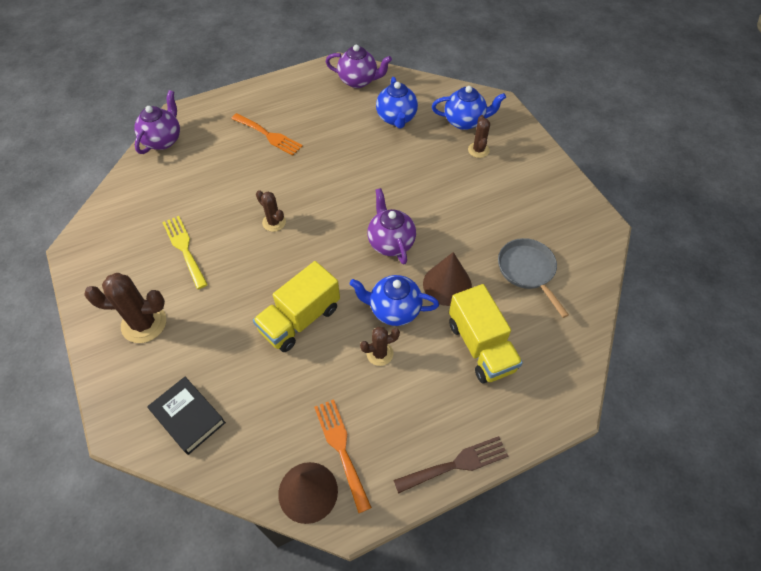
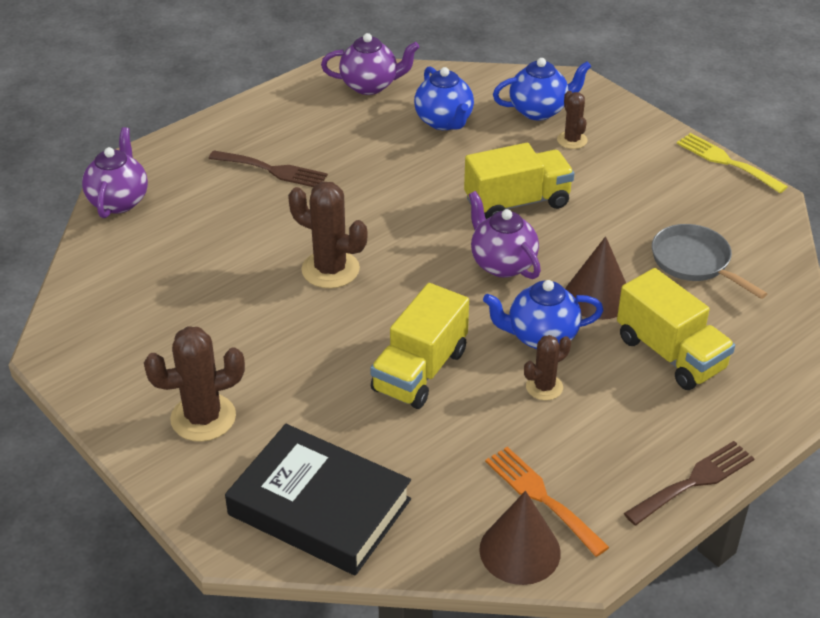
camera: 15 degrees left, 15 degrees down
black book [147,377,226,455] -> black book [225,424,411,576], size x1.68
yellow fork [162,216,208,289] -> yellow fork moved to [677,133,788,193]
orange fork [231,113,303,156] -> brown fork [209,151,328,187]
brown cactus [256,190,286,232] -> brown cactus [288,182,367,289], size x1.71
none -> yellow truck [464,143,574,219]

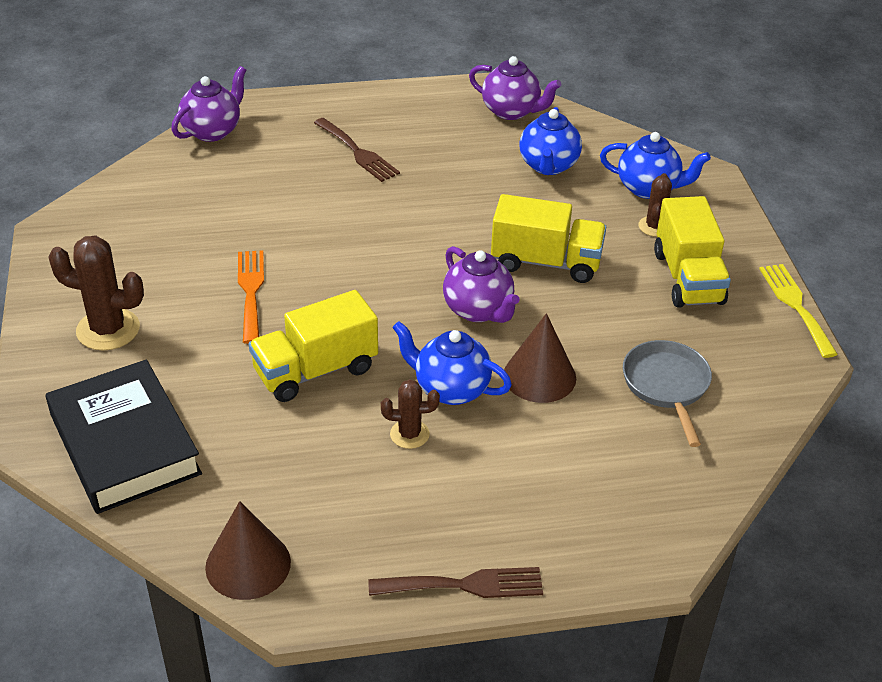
camera: 30 degrees right, 0 degrees up
brown cactus [288,182,367,289] -> none
purple teapot [468,191,541,279] -> purple teapot turned 150 degrees clockwise [443,246,520,323]
orange fork [485,447,609,557] -> orange fork moved to [238,250,264,344]
yellow truck [617,268,735,390] -> yellow truck moved to [654,196,731,308]

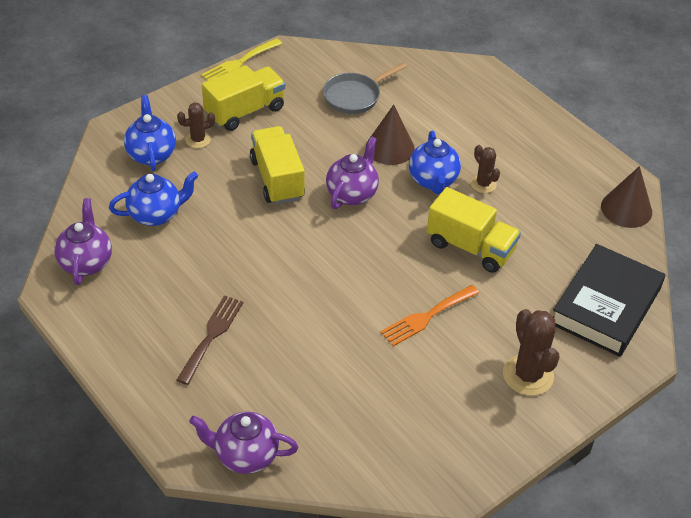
camera: 120 degrees left, 5 degrees up
brown fork [368,567,543,598] -> none

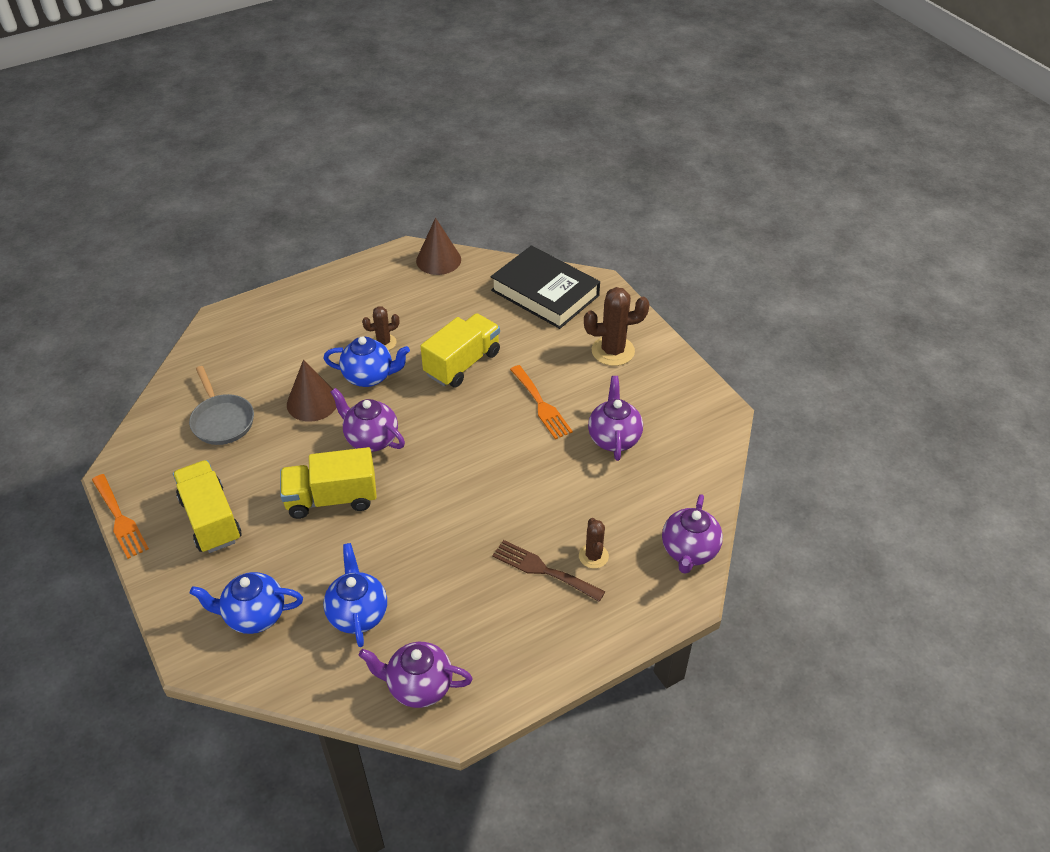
camera: 80 degrees left, 0 degrees up
brown cactus [177,103,215,148] -> brown cactus moved to [579,518,609,568]
yellow fork [201,38,282,81] -> orange fork [92,474,149,559]
none -> purple teapot [588,376,643,461]

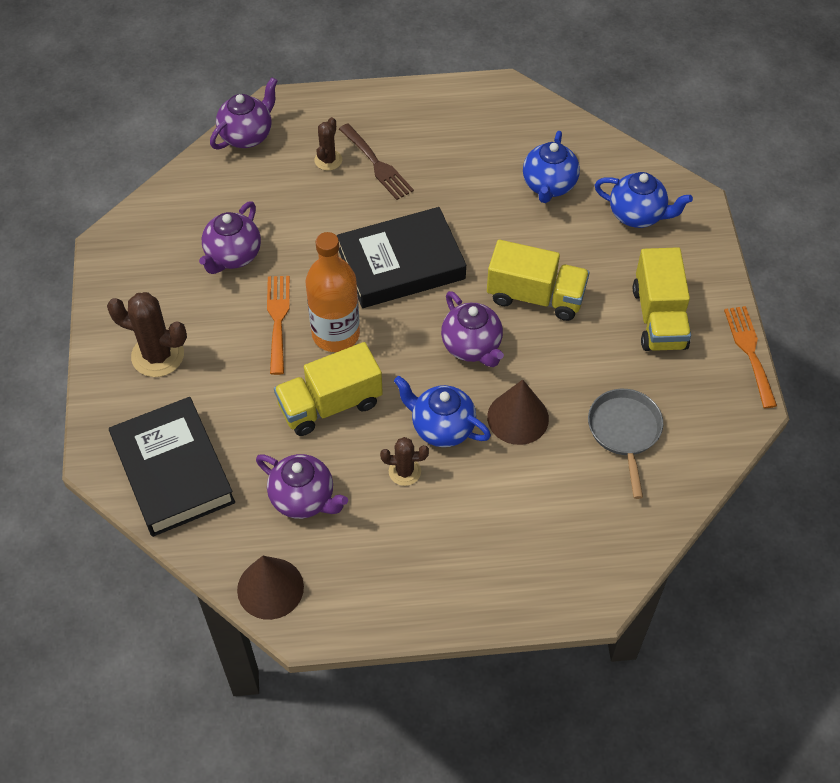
camera: 155 degrees left, 10 degrees up
purple teapot [359,642,473,708] -> purple teapot moved to [256,454,348,519]
none -> orange bottle [305,232,360,352]
none -> black book [337,207,466,308]

